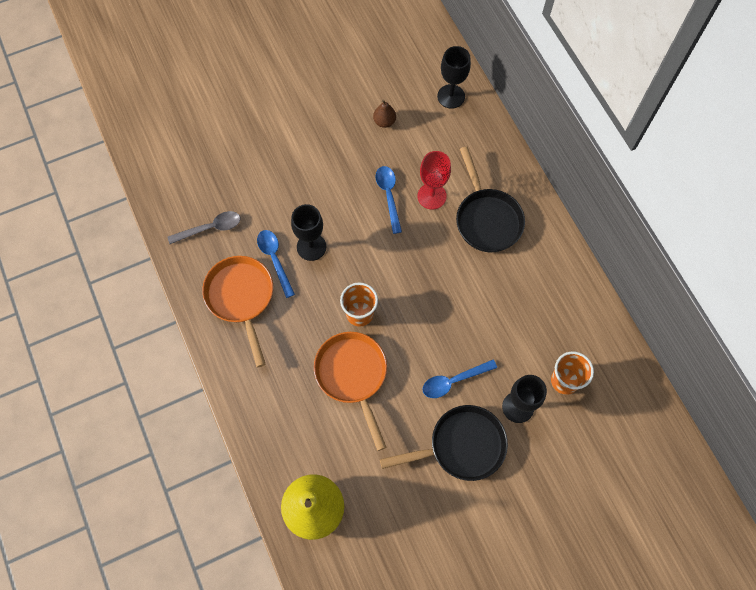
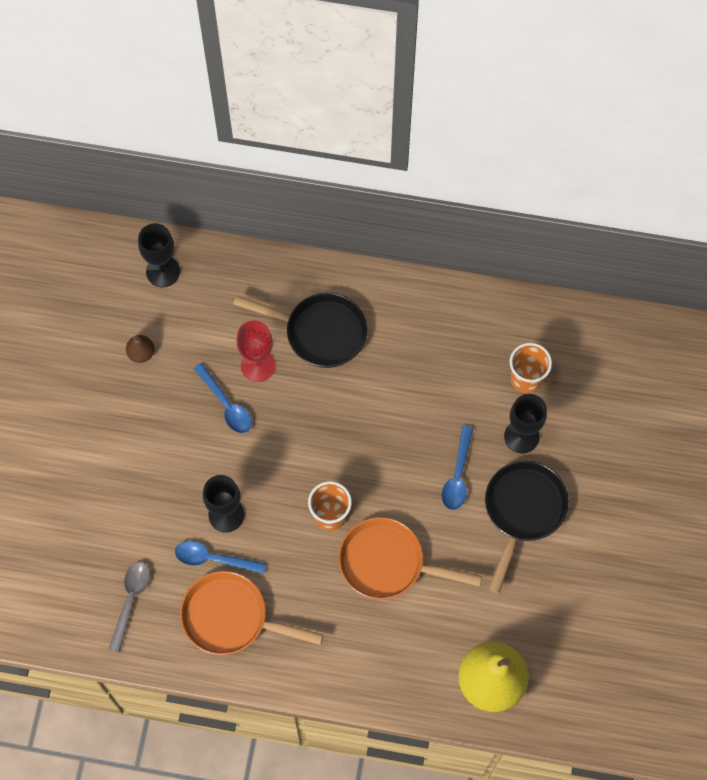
camera: 55 degrees left, 0 degrees up
blue spoon [375,166,402,234] -> blue spoon turned 150 degrees counterclockwise [193,363,252,433]

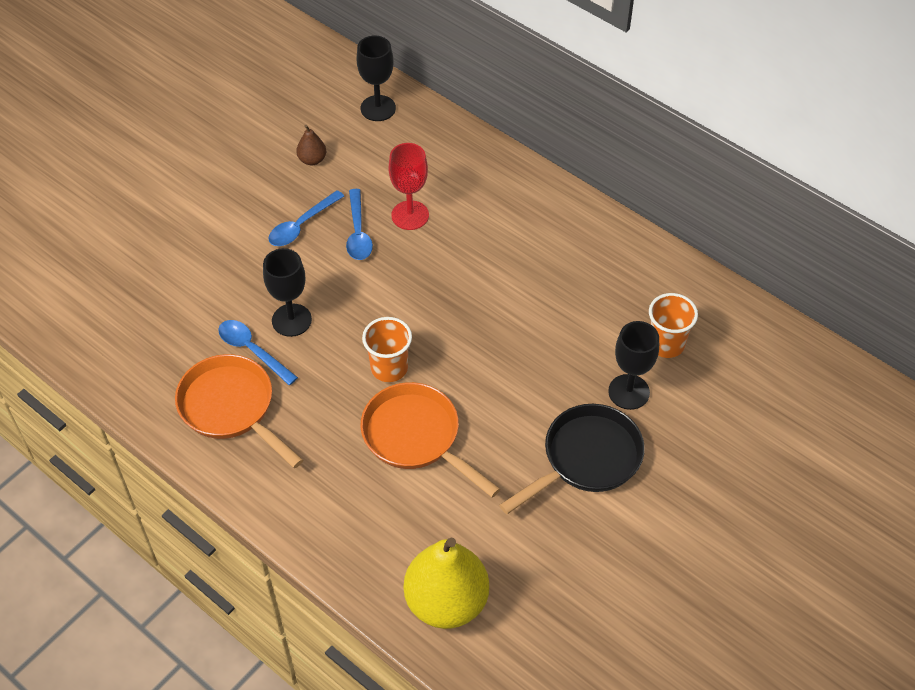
camera: 30 degrees right, 15 degrees down
grey spoon [108,562,150,653] -> none
black pan [233,293,367,368] -> none
blue spoon [442,426,473,510] -> blue spoon moved to [268,190,344,246]

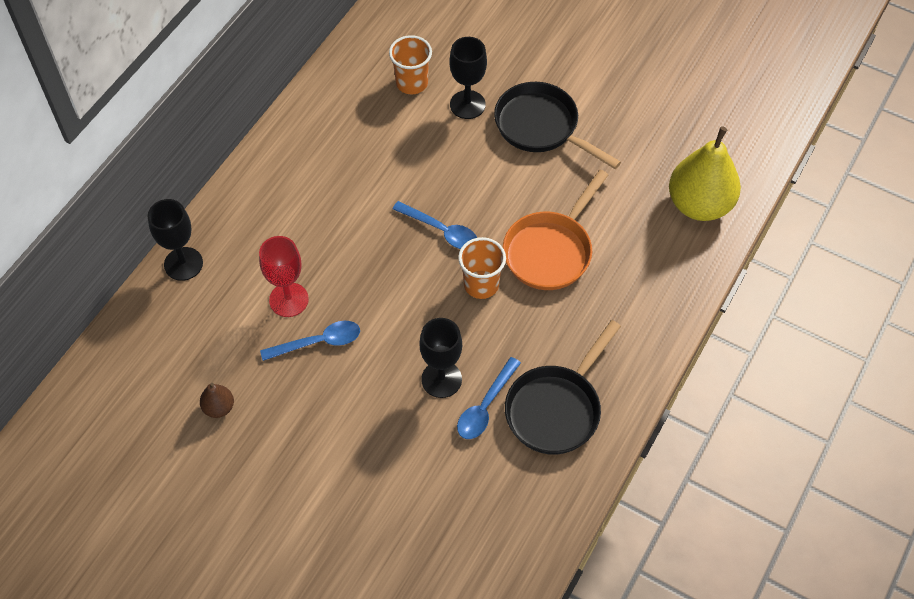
camera: 100 degrees left, 5 degrees up
orange pan [175,354,303,468] -> black pan [505,320,621,455]
blue spoon [268,190,344,246] -> blue spoon moved to [393,201,477,249]
black goblet [357,36,396,121] -> black goblet moved to [148,199,203,281]

